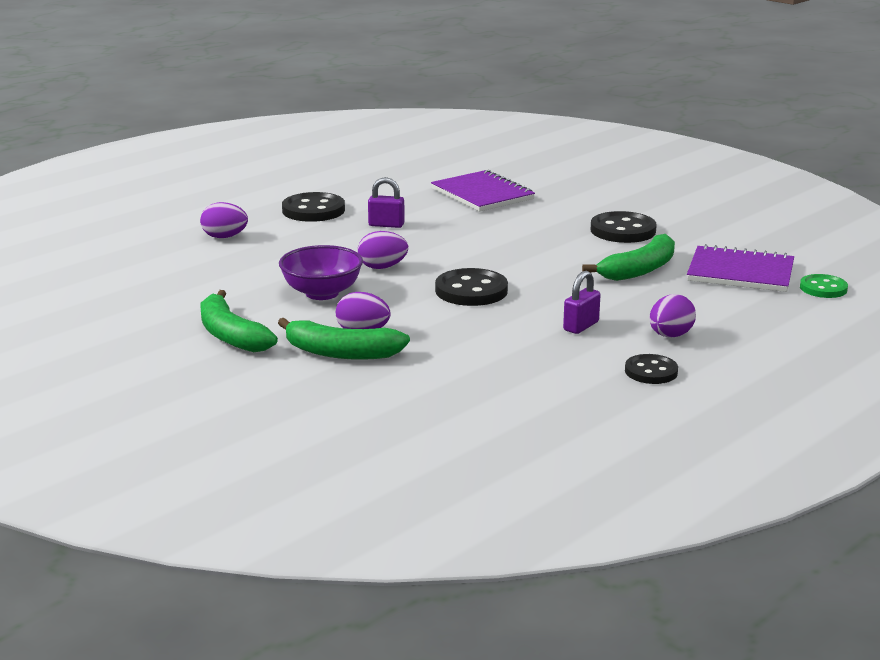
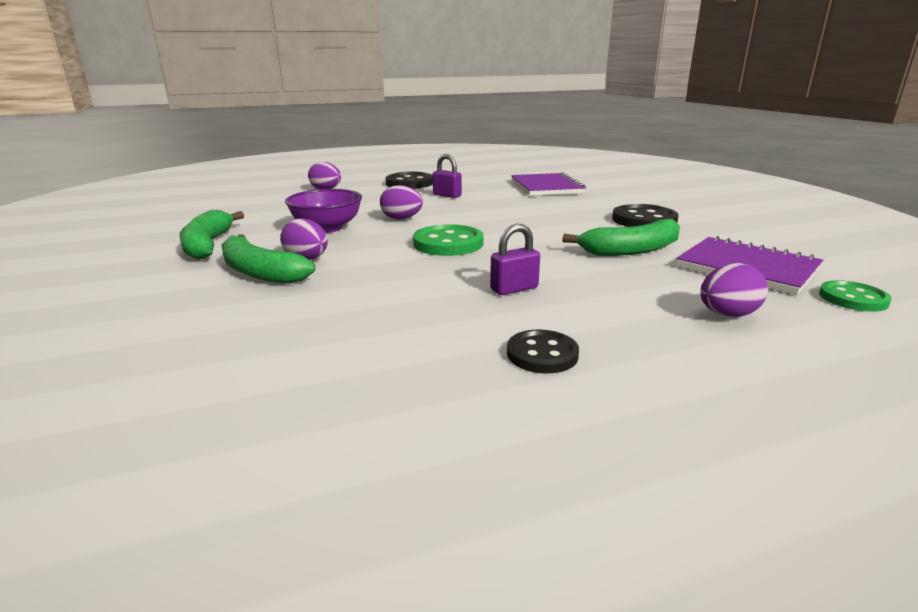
camera: 25 degrees right, 0 degrees up
black button [435,268,508,306] -> green button [413,224,484,256]
purple egg [649,294,696,338] -> purple egg moved to [700,263,768,317]

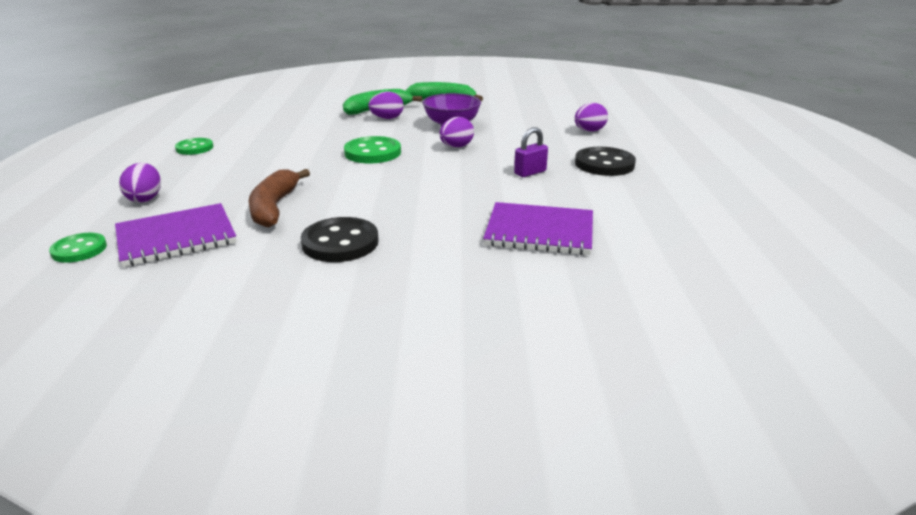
camera: 110 degrees right, 5 degrees up
purple padlock [490,224,540,295] -> none
black button [507,330,579,374] -> green button [175,138,213,155]
green banana [563,219,680,256] -> brown banana [248,169,310,228]

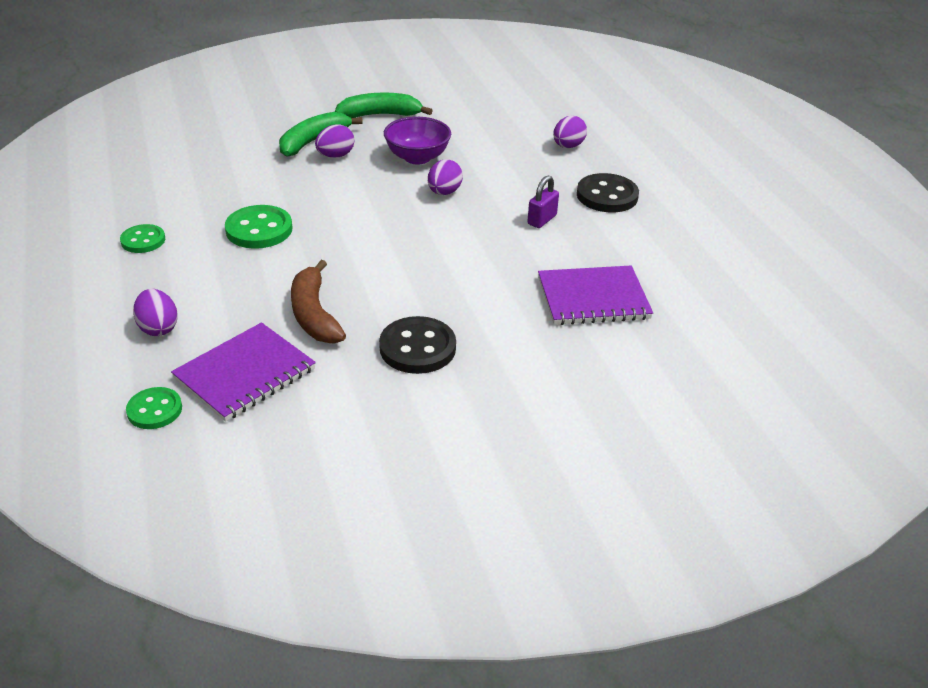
camera: 20 degrees left, 10 degrees up
green button [344,136,401,163] -> green button moved to [225,205,292,249]

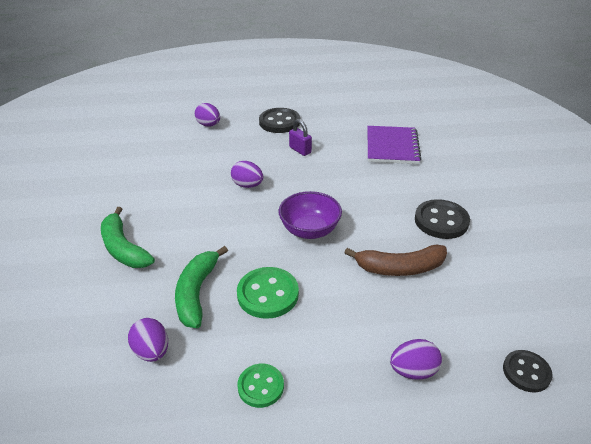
camera: 75 degrees left, 0 degrees up
green button [126,387,182,429] -> black button [503,350,553,393]
purple notebook [171,322,316,422] -> none
purple egg [315,124,354,158] -> purple egg moved to [128,318,168,362]
green banana [335,93,433,118] -> green banana moved to [175,246,228,328]
purple bowl [384,117,451,165] -> purple bowl moved to [279,191,342,239]

